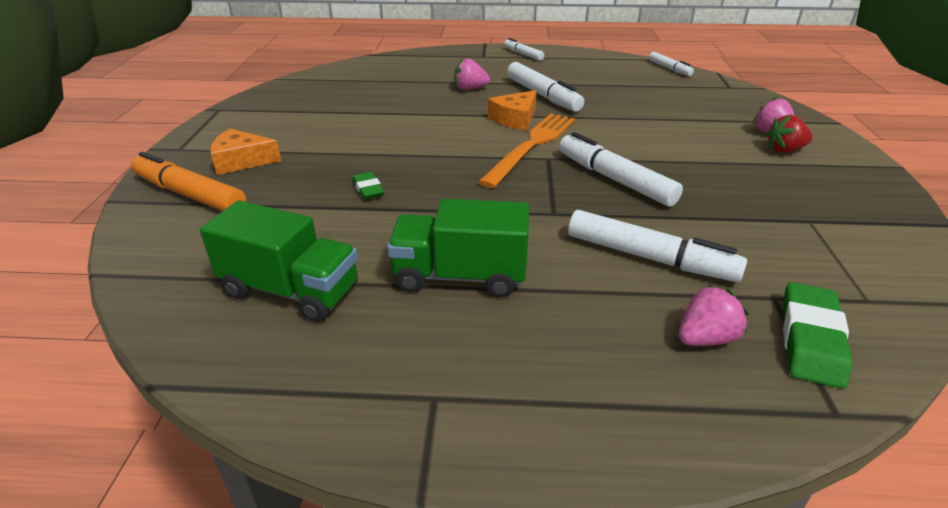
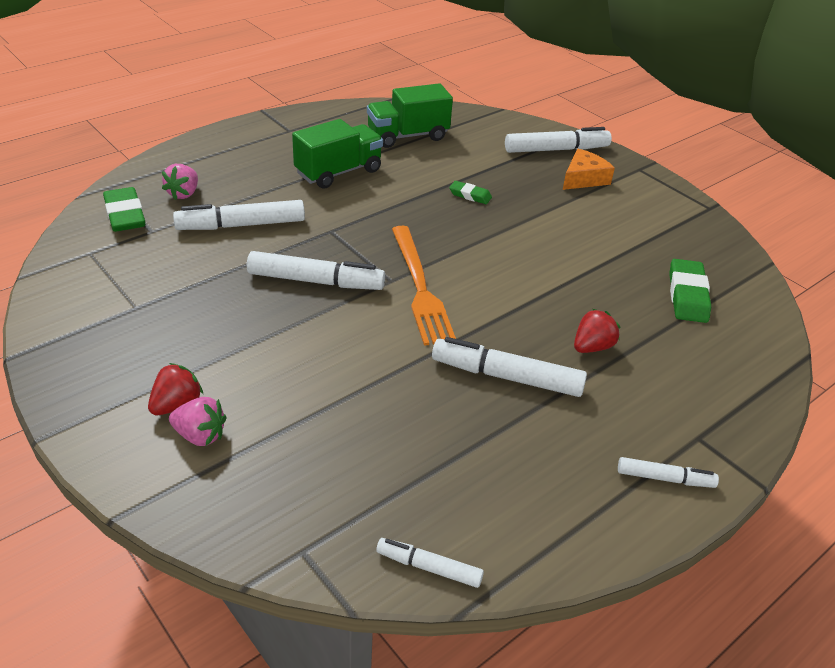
camera: 135 degrees right, 5 degrees up
orange marker [131,152,246,211] -> white marker [505,127,612,153]
pink strawberry [454,58,490,90] -> red strawberry [574,309,620,353]
orange cheese [488,90,537,130] -> none
none -> green eraser [669,259,711,323]

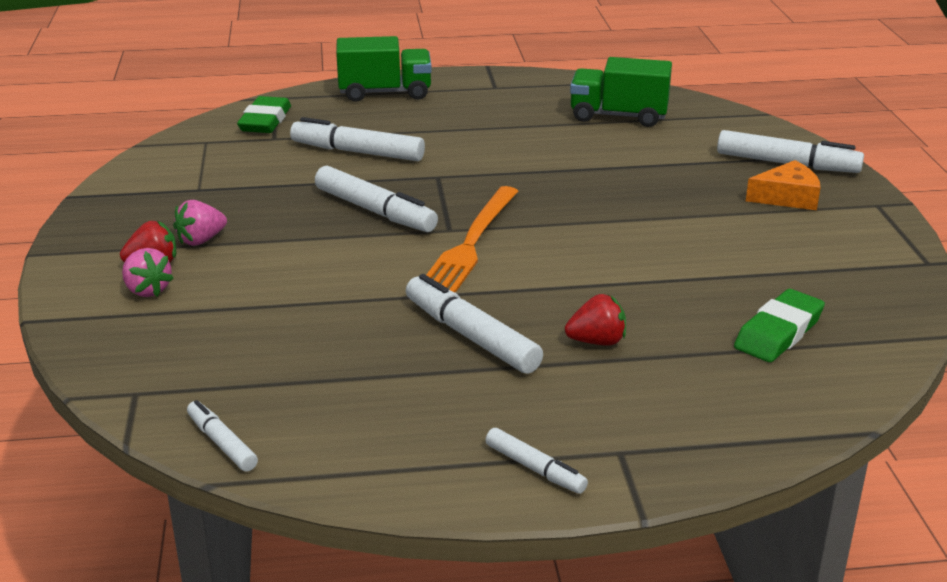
camera: 35 degrees right, 10 degrees down
pink strawberry [162,164,198,200] -> pink strawberry moved to [173,200,227,246]
green truck [292,119,383,189] -> green truck moved to [336,36,432,102]
green eraser [449,181,492,204] -> none

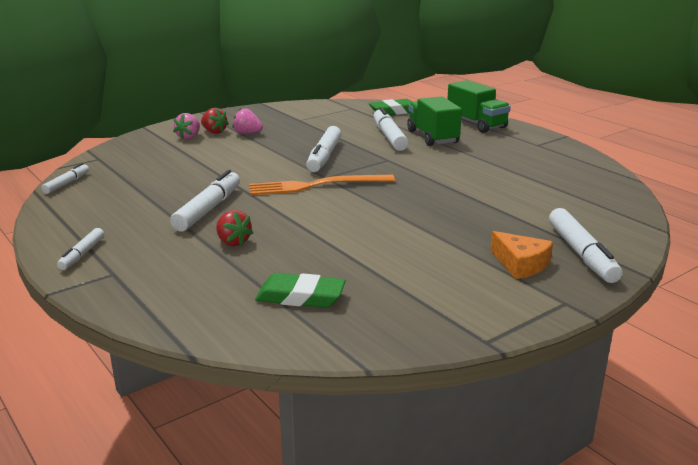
camera: 60 degrees right, 5 degrees down
green truck [570,57,672,127] -> green truck moved to [407,96,462,146]

